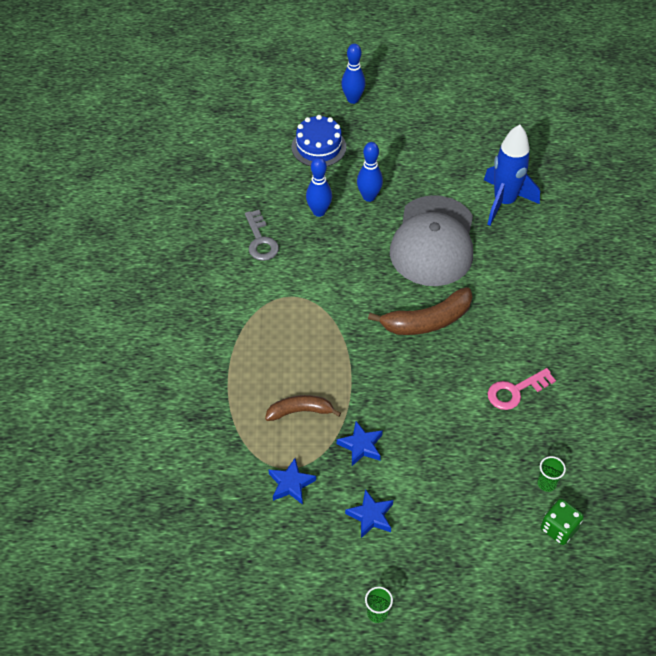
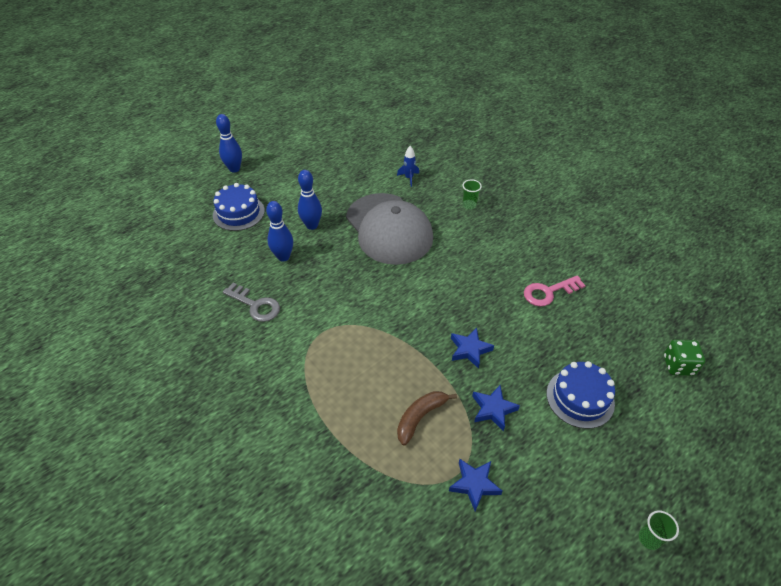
camera: 40 degrees left, 5 degrees down
blue star [345,489,393,538] -> blue star moved to [451,327,494,369]
brown banana [368,287,473,335] -> none
blue rocket [484,125,540,226] -> blue rocket [397,146,419,187], size x0.44
pink key [488,368,556,410] -> pink key turned 45 degrees clockwise [524,275,586,306]
green cup [537,456,566,492] -> green cup moved to [462,179,482,209]
none -> blue cake [547,361,615,429]

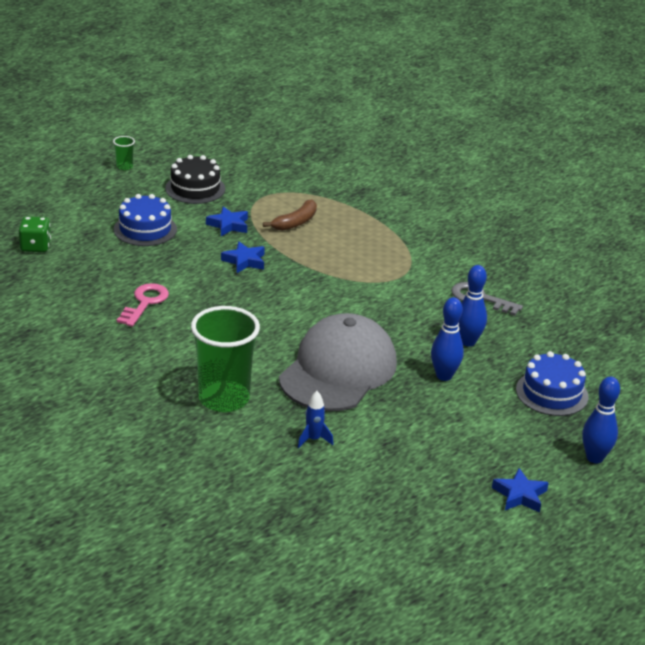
camera: 175 degrees right, 15 degrees down
grey cap [346,193,433,265] -> grey cap turned 60 degrees clockwise [279,313,397,412]
blue star [449,459,503,512] -> blue star moved to [492,468,549,513]
green cup [462,179,482,209] -> green cup [191,306,260,412], size x2.44
pink key [524,275,586,306] -> pink key turned 45 degrees counterclockwise [117,283,169,327]
none -> black cake [165,155,225,204]

